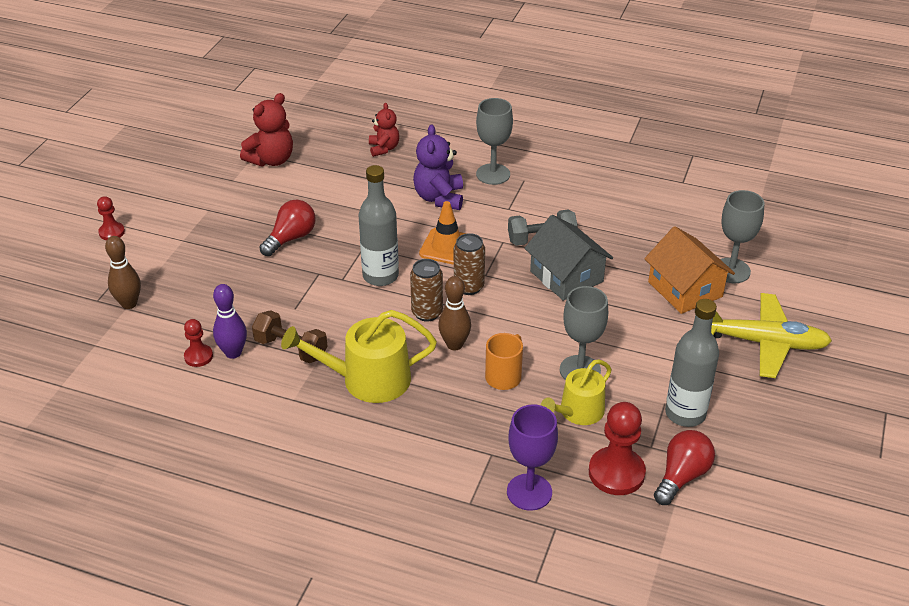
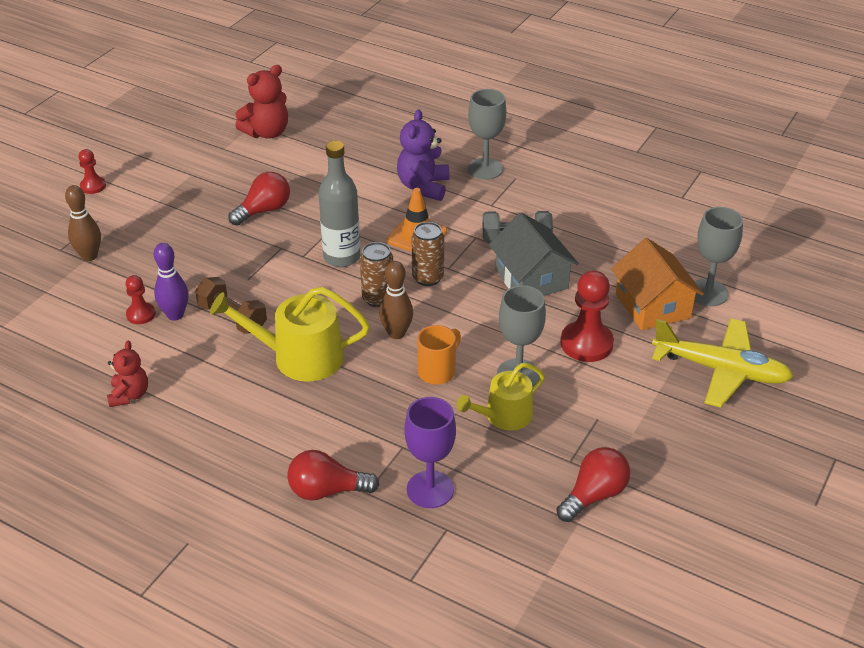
camera: 10 degrees right, 0 degrees up
red teddy bear [369,103,399,157] -> red teddy bear moved to [107,340,148,407]
red pawn [589,402,646,495] -> red pawn moved to [560,271,614,362]
grey bottle [665,299,719,427] -> none
none -> red light bulb [287,450,379,501]

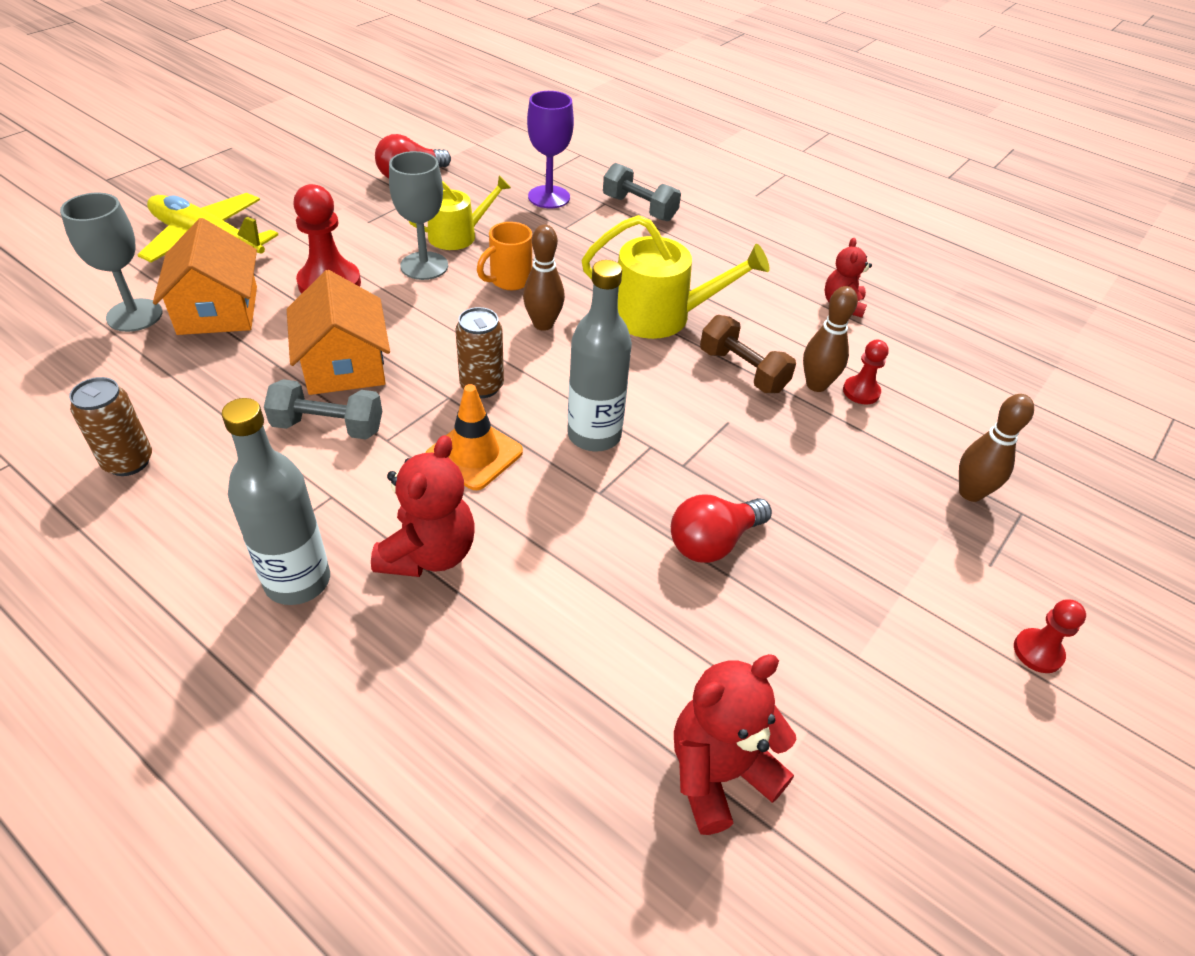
camera: 175 degrees left, 5 degrees up
purple bowling pin [154,243,189,321] -> brown bowling pin [803,286,858,392]
red light bulb [287,450,379,501] -> grey dumbbell [603,163,681,221]
brown can [360,242,393,307] -> brown can moved to [69,377,152,476]
purple teddy bear [397,109,450,201] -> red teddy bear [371,435,474,577]
grey goblet [468,89,506,180] -> grey bottle [221,398,330,605]
grey house [489,212,579,296] -> orange house [287,270,390,395]

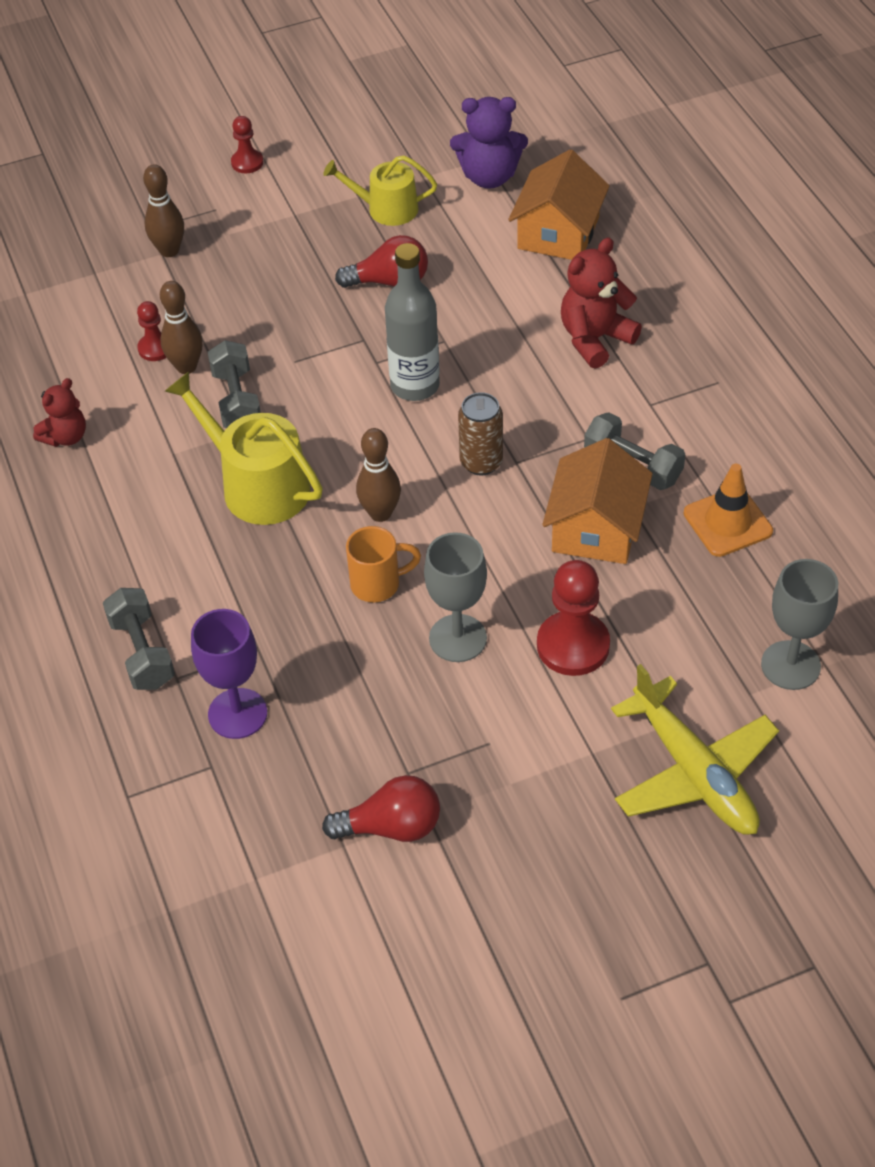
camera: 145 degrees left, 5 degrees up
brown can [69,377,152,476] -> none
orange house [153,218,257,335] -> orange house moved to [508,149,610,260]
grey bottle [221,398,330,605] -> none
yellow watering can [409,175,511,250] -> yellow watering can moved to [323,155,437,226]
orange traffic cone [426,384,523,490] -> orange traffic cone moved to [684,464,773,557]
red teddy bear [674,654,796,835] -> purple teddy bear [450,97,528,189]
brown dumbbell [700,315,796,393] -> grey dumbbell [208,340,261,428]

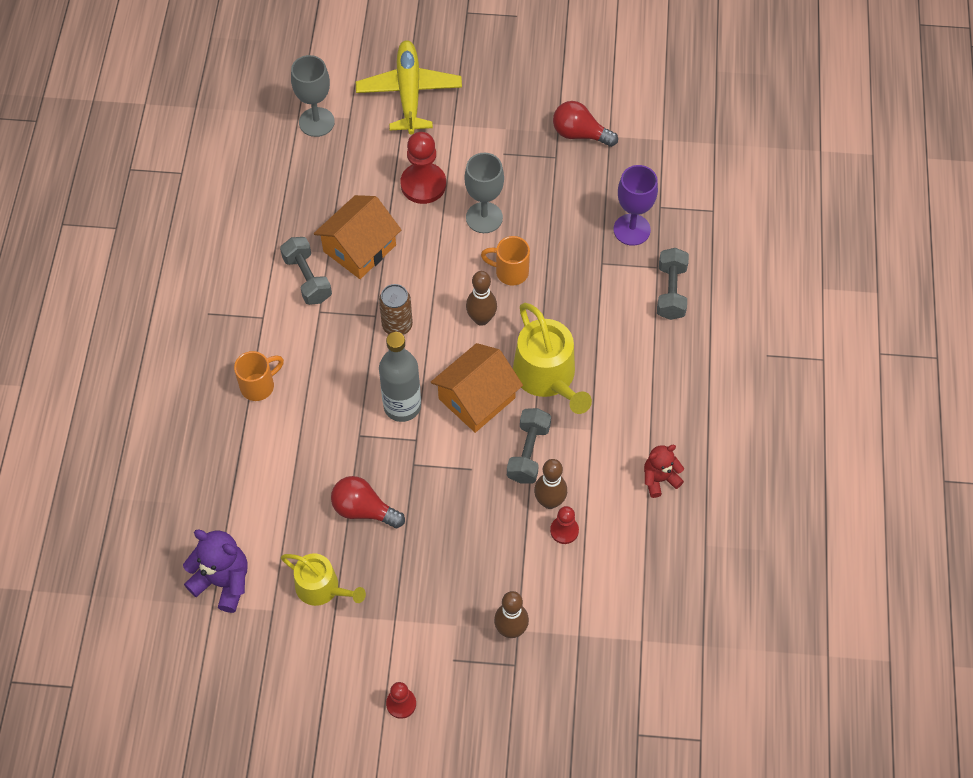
camera: 155 degrees left, 10 degrees up
orange house [508,149,610,260] -> orange house moved to [431,343,523,433]
red teddy bear [561,238,642,369] -> orange mug [234,351,284,401]
orange traffic cone [684,464,773,557] -> none

